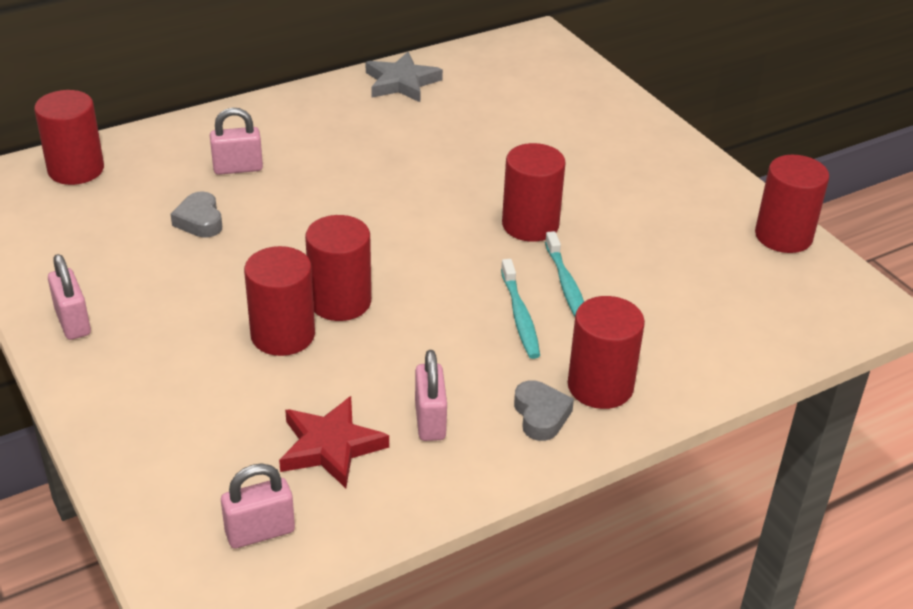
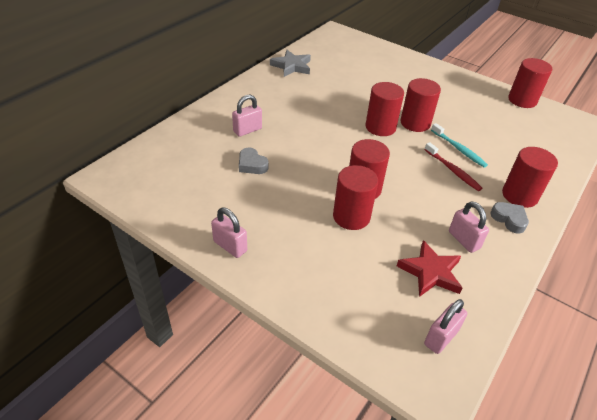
camera: 25 degrees left, 5 degrees up
red cylinder [34,90,104,185] -> red cylinder moved to [366,82,404,136]
turquoise toothbrush [501,259,540,359] -> red toothbrush [424,142,483,191]

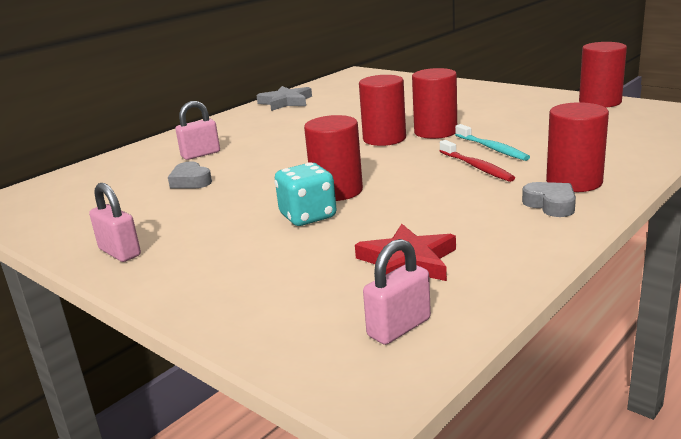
camera: 10 degrees right, 20 degrees down
red cylinder [333,165,378,230] -> turquoise dice [275,162,336,226]
pink padlock [449,201,489,253] -> none

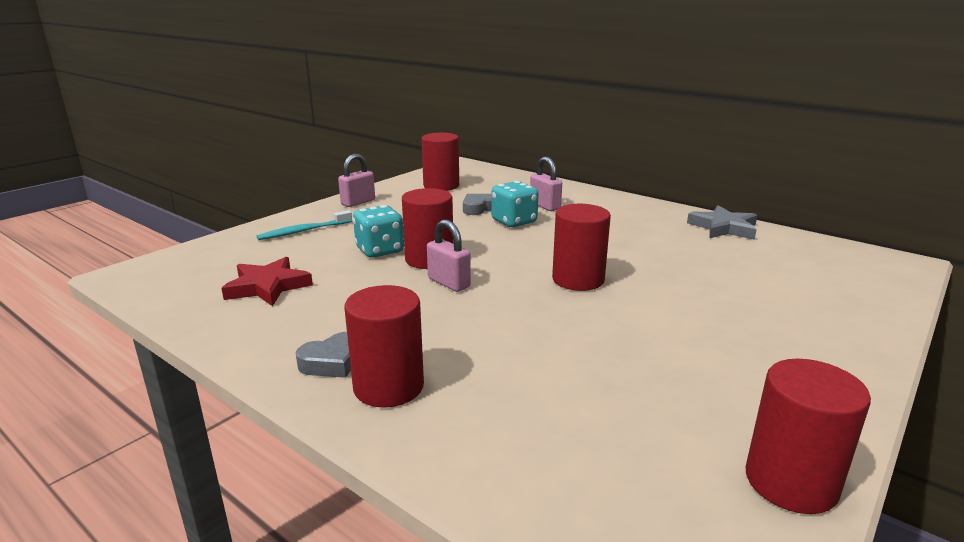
camera: 85 degrees right, 0 degrees up
pink padlock [363,239,431,345] -> pink padlock moved to [427,219,471,292]
red cylinder [412,68,457,139] -> red cylinder moved to [421,133,459,191]
red toothbrush [440,140,515,182] -> none
turquoise toothbrush [455,124,530,161] -> turquoise toothbrush moved to [256,210,352,240]
none -> turquoise dice [491,181,539,227]

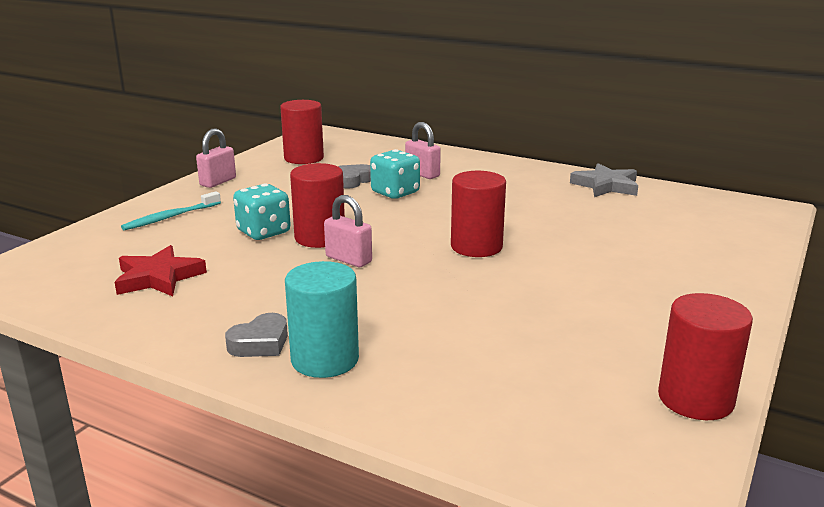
camera: 10 degrees left, 0 degrees up
red cylinder [345,285,424,407] -> turquoise cylinder [285,261,359,378]

